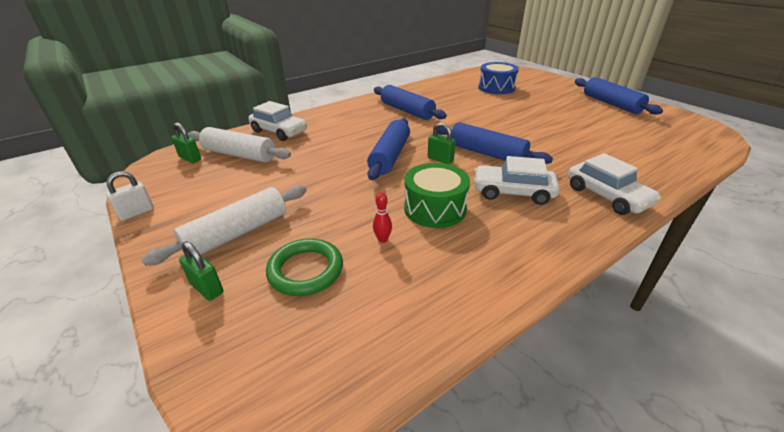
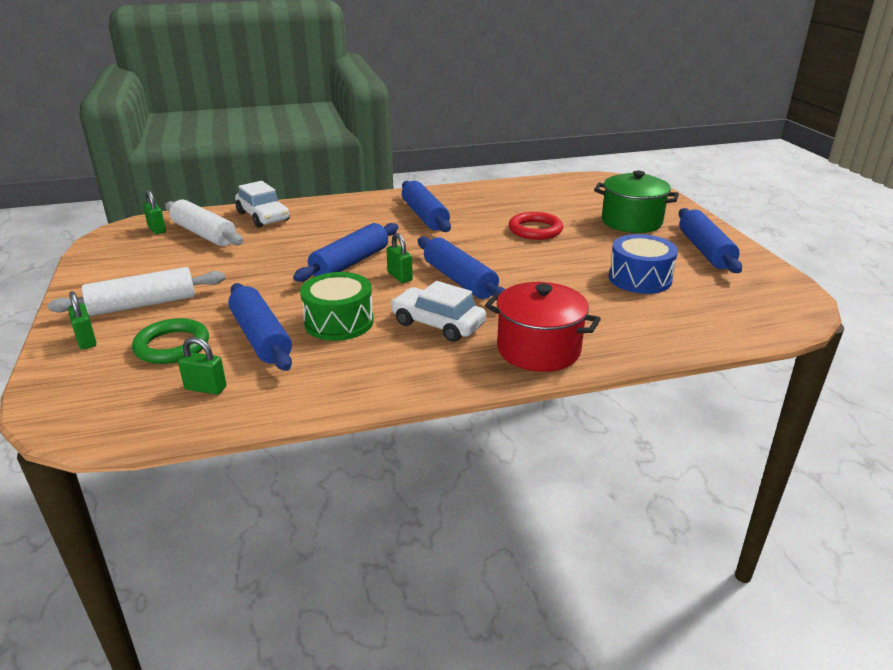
camera: 20 degrees right, 5 degrees down
white padlock [106,171,154,221] -> none
red bowling pin [373,192,392,243] -> blue rolling pin [228,283,292,371]
blue drum [478,62,519,94] -> blue drum moved to [609,234,678,294]
white car [568,153,661,215] -> red pot [485,282,601,372]
none -> green padlock [178,337,226,395]
none -> red ring [509,212,563,240]
none -> green pot [594,171,679,233]

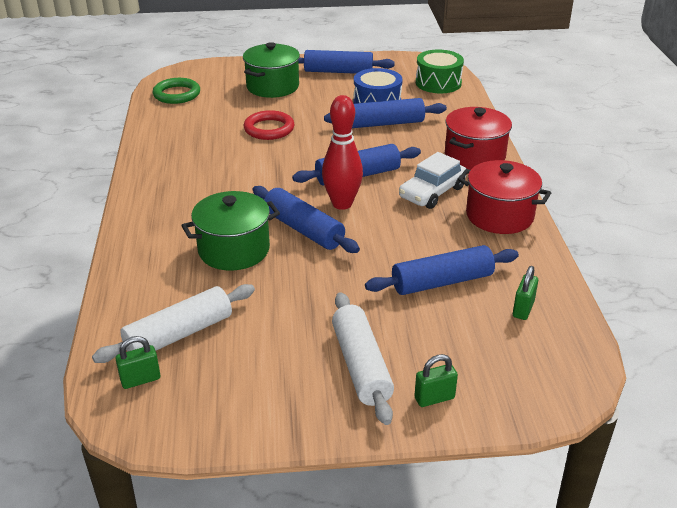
camera: 80 degrees left, 5 degrees up
green ring [132,318,209,364] -> green ring moved to [153,78,200,104]
white car [235,181,290,227] -> none
green drum [300,272,374,341] -> green drum moved to [416,49,464,93]
green padlock [386,233,413,283] -> red bowling pin [322,95,363,210]
blue rolling pin [402,181,451,232] -> blue rolling pin moved to [324,98,447,128]
none -> green pot [181,191,280,271]
none -> red pot [458,160,551,234]

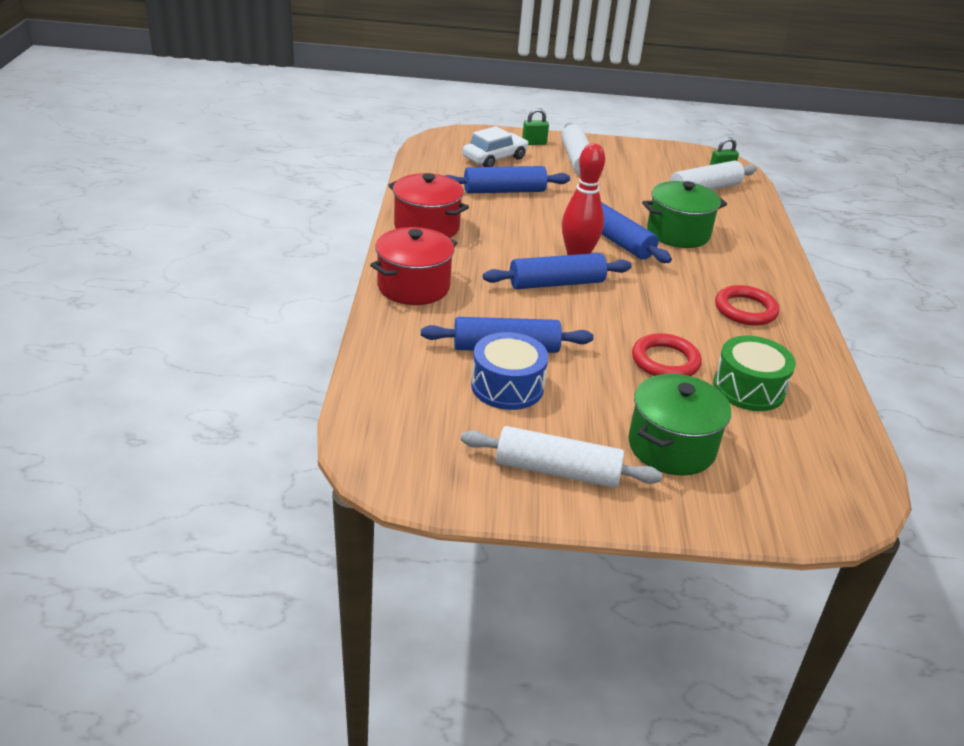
camera: 175 degrees left, 0 degrees up
green ring [153,78,200,104] -> none
blue rolling pin [298,50,395,74] -> white rolling pin [461,426,662,488]
white car [399,152,467,209] -> white car moved to [463,126,529,167]
green drum [416,49,464,93] -> green drum moved to [713,336,796,411]
green padlock [513,266,538,320] -> none
none -> red ring [715,285,779,325]

